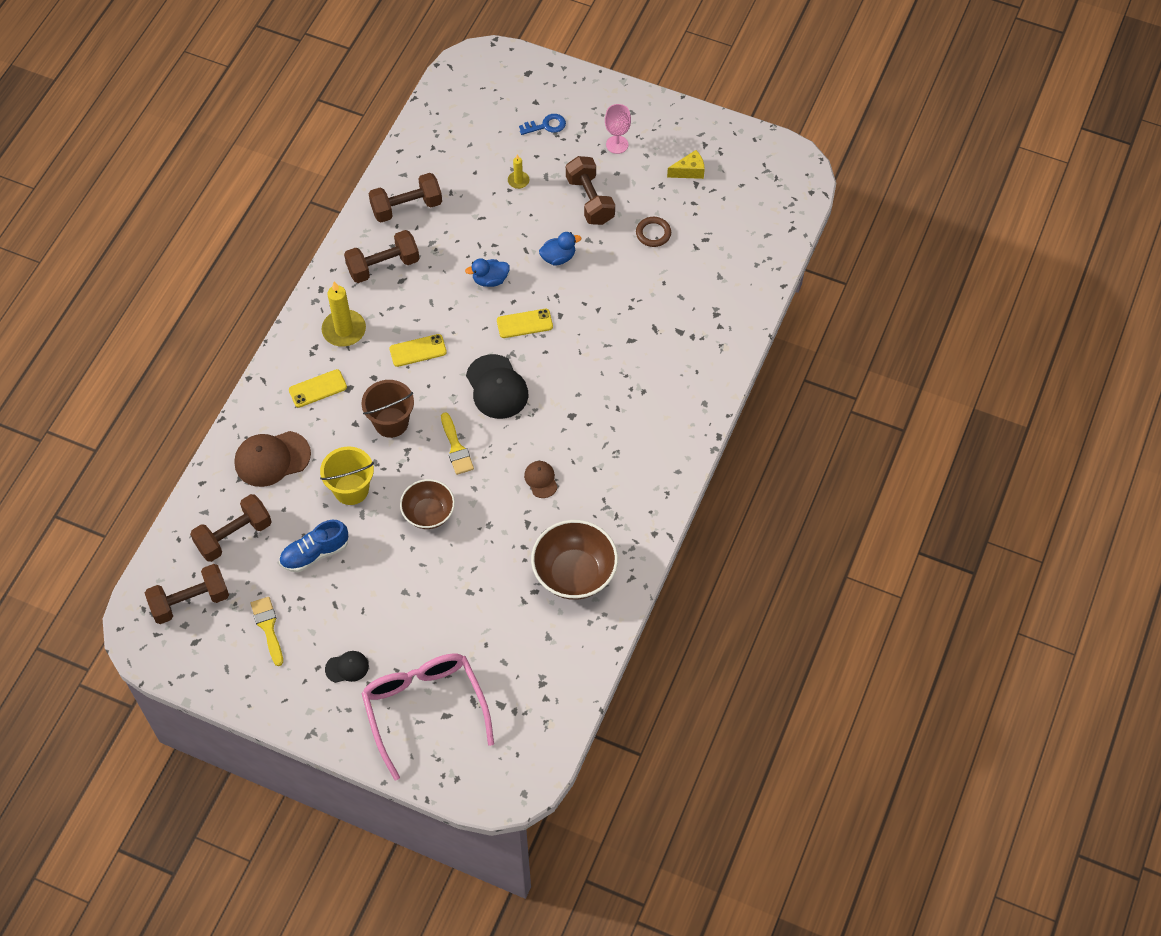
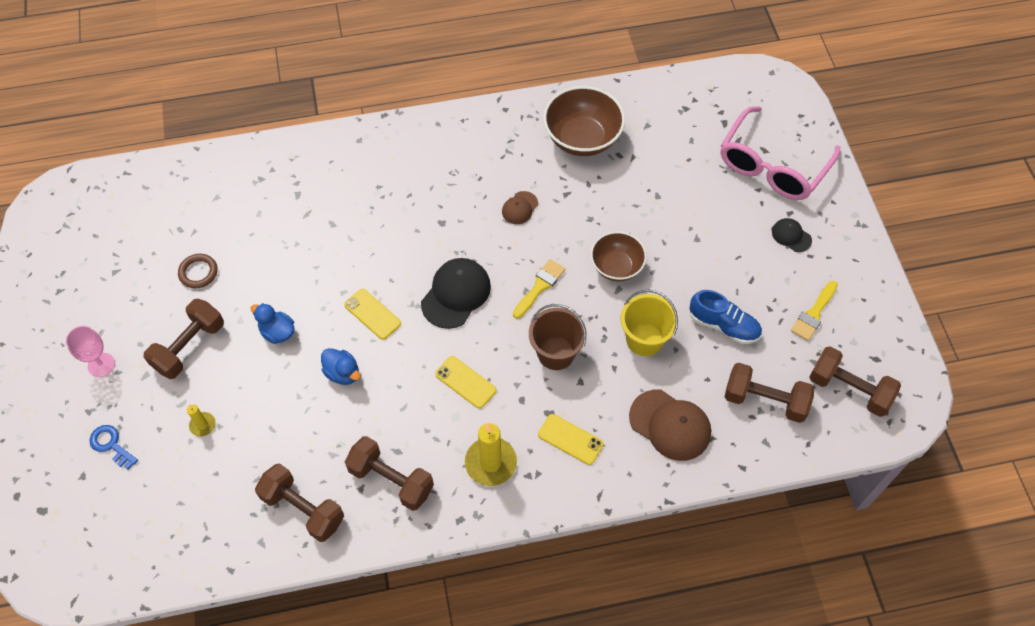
camera: 125 degrees left, 0 degrees up
yellow cheese [667,150,705,179] -> none

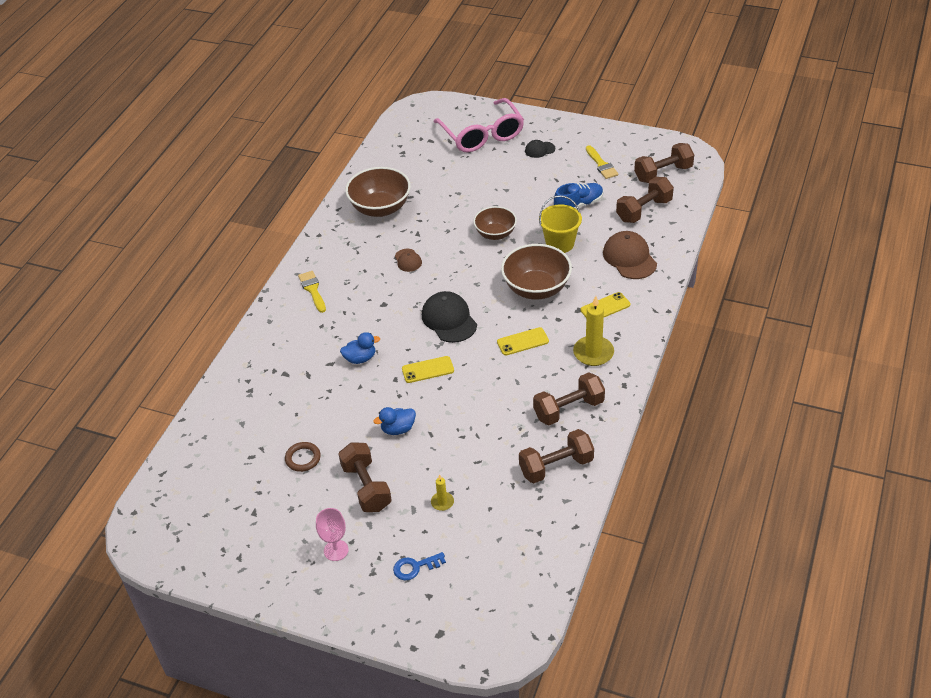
camera: 55 degrees left, 15 degrees down
blue duck [321,348,360,385] -> blue duck moved to [340,332,380,364]
yellow brush [513,259,566,319] -> yellow brush moved to [298,271,326,313]
brown bucket [529,304,587,370] -> brown bowl [501,244,572,300]
brown cap [629,390,711,461] -> brown cap turned 90 degrees counterclockwise [603,231,657,279]

